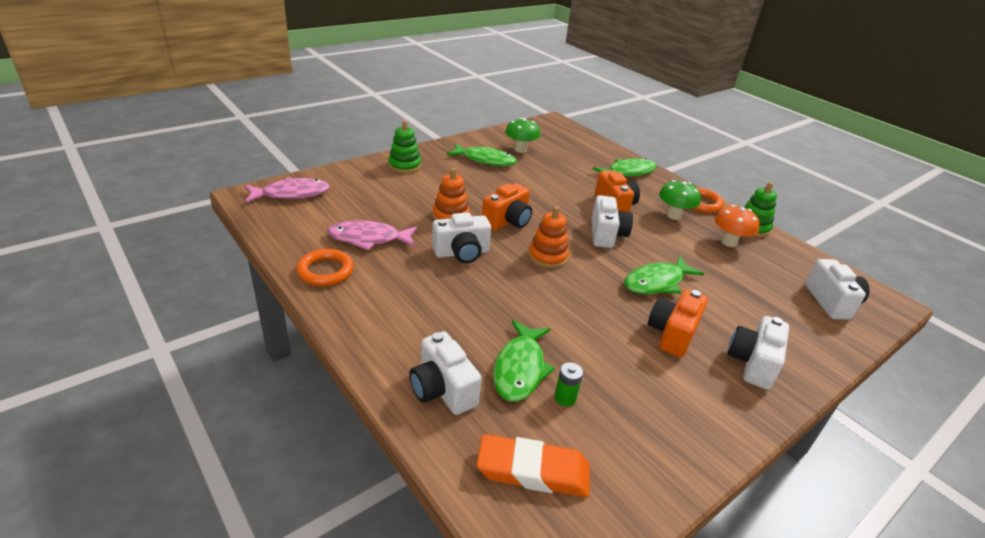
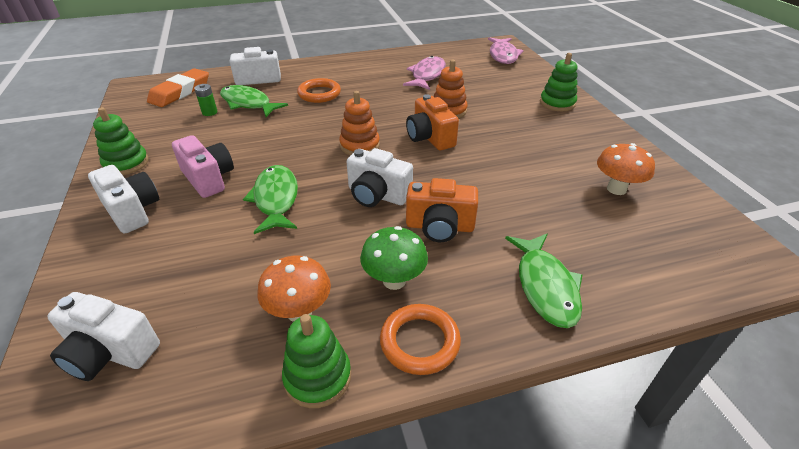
camera: 115 degrees right, 5 degrees up
orange ring [296,249,354,286] -> orange ring moved to [297,78,341,103]
white camera [432,212,491,263] -> none
green fish [447,143,517,166] -> none
green mushroom [505,118,540,153] -> orange mushroom [597,143,655,195]
orange camera [648,289,708,358] -> pink camera [172,135,234,198]
none -> green stacking toy [93,107,149,175]

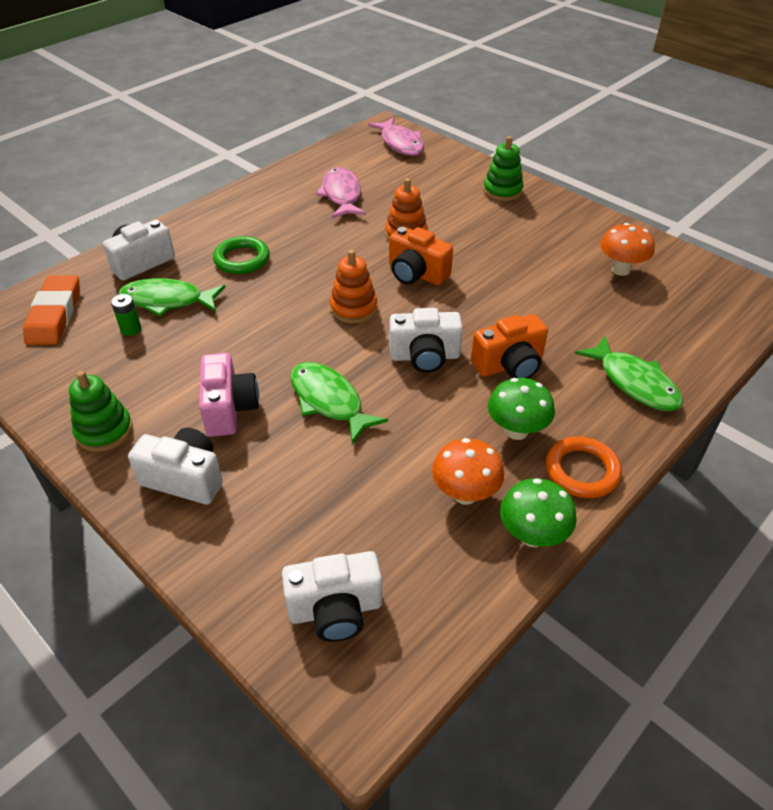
camera: 30 degrees left, 5 degrees up
pink camera [172,135,234,198] -> pink camera turned 60 degrees clockwise [199,353,259,437]
green stacking toy [282,314,351,408] -> green mushroom [500,478,577,547]
orange ring [297,78,341,103] -> green ring [213,236,270,274]

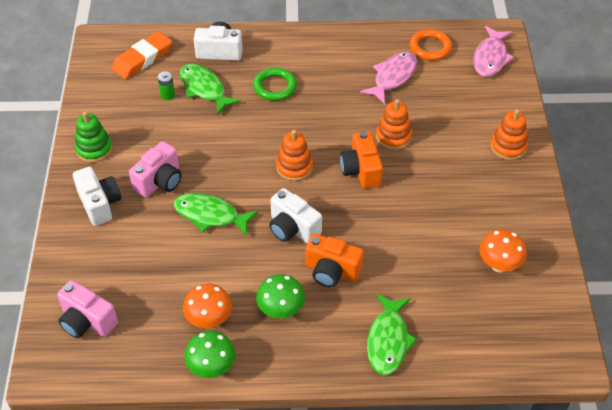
camera: 45 degrees right, 5 degrees up
white camera [282,551,382,642] -> pink camera [57,280,118,338]
green fish [290,362,388,444] -> green fish turned 75 degrees counterclockwise [174,193,258,236]
green stacking toy [483,136,524,201] -> orange stacking toy [491,109,528,160]
orange ring [546,437,622,498] -> orange ring moved to [410,29,452,61]

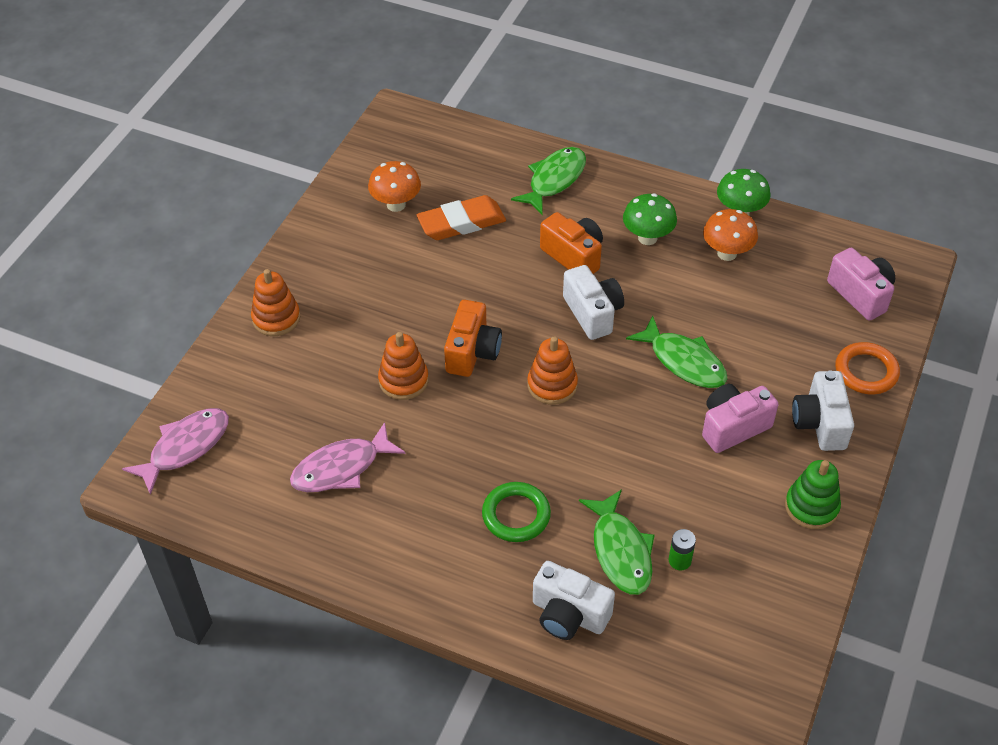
camera: 155 degrees left, 0 degrees up
orange eraser [112,31,172,79] -> orange eraser moved to [417,195,506,240]
orange ring [410,29,452,61] -> orange ring moved to [835,342,900,394]

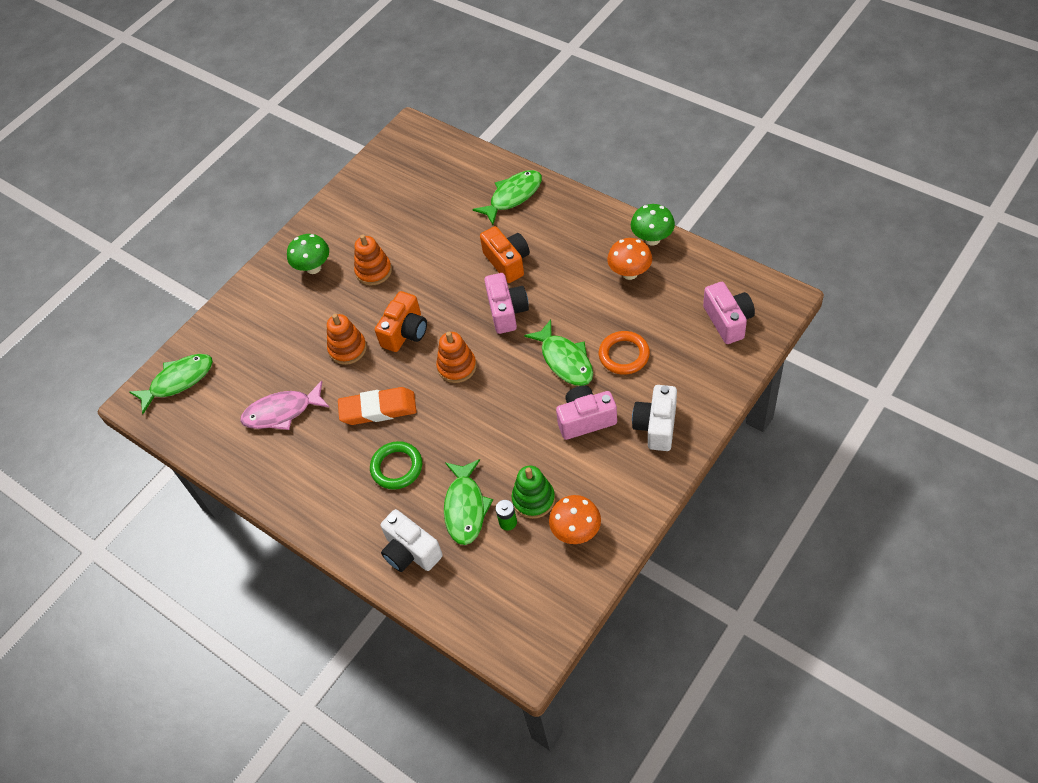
camera: 20 degrees right, 5 degrees up
pink fish [122,408,229,495] -> green fish [129,354,213,414]
orange stacking toy [251,269,300,336] -> orange stacking toy moved to [354,234,392,286]
orange mushroom [368,161,421,212] -> orange mushroom moved to [549,495,601,544]
orange eraser [417,195,506,240] -> orange eraser moved to [338,387,417,425]
white camera [563,265,624,340] -> pink camera [484,273,529,334]
green mushroom [623,193,677,245] -> green mushroom moved to [287,234,329,274]
green stacking toy [785,460,841,529] -> green stacking toy moved to [512,466,555,519]
orange ring [835,342,900,394] -> orange ring moved to [599,331,650,375]

